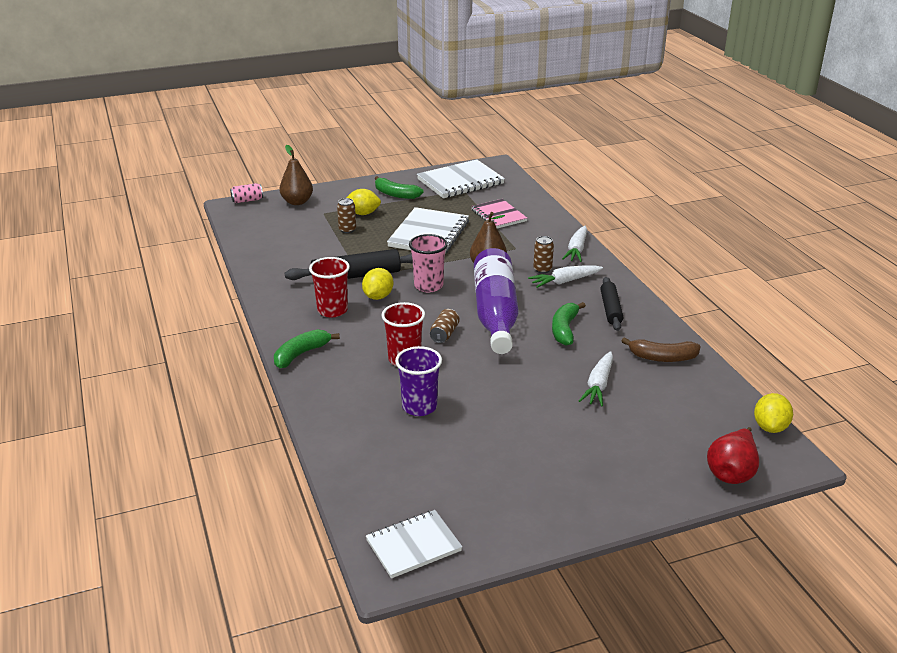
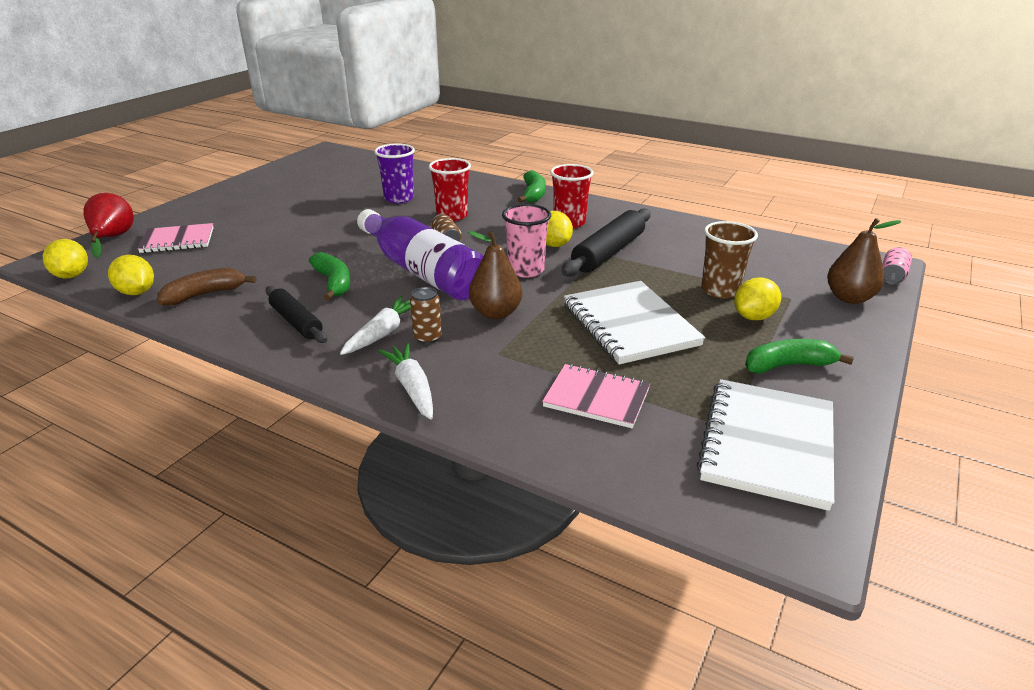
camera: 140 degrees right, 0 degrees up
brown can [337,198,356,233] -> brown cup [701,221,758,299]
white notebook [366,510,462,578] -> none
white carrot [579,351,613,407] -> none
none -> yellow lemon [108,255,154,295]
none -> pink notebook [137,223,214,253]

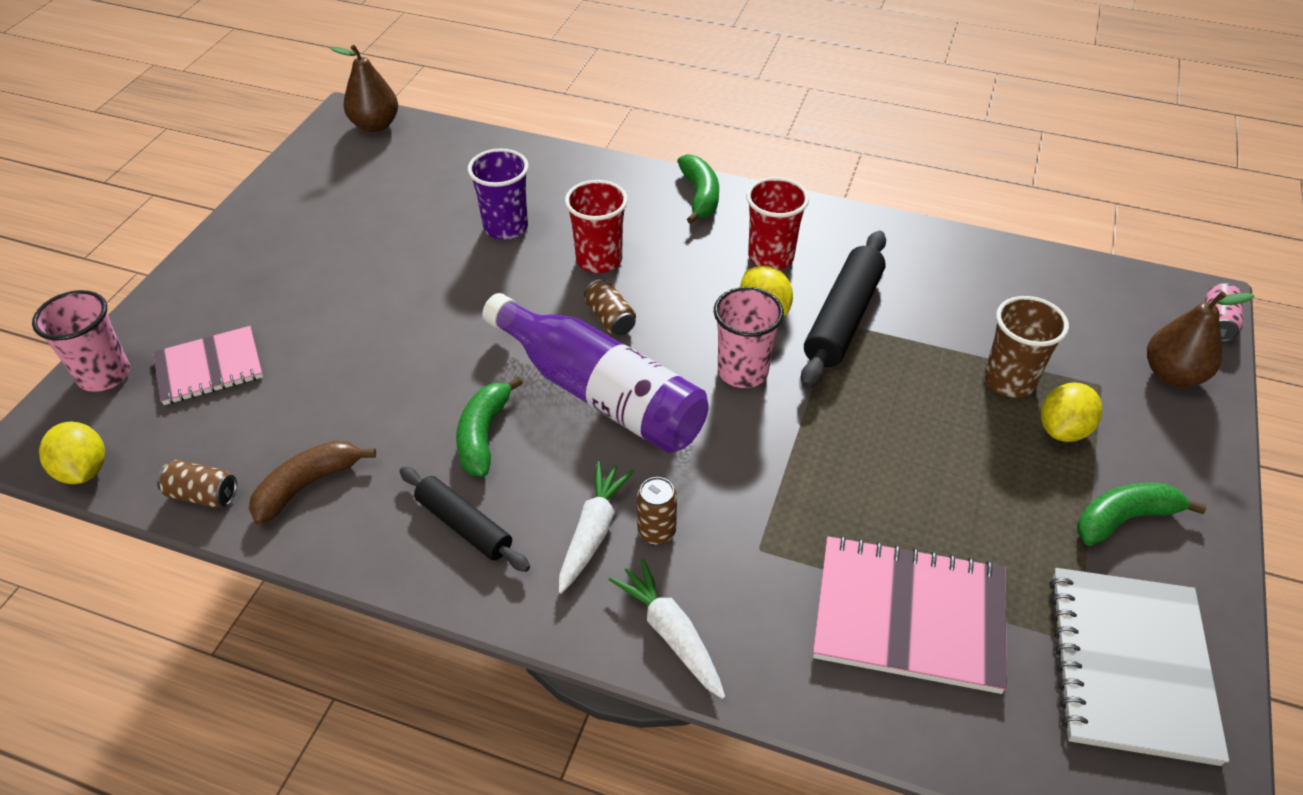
camera: 10 degrees left, 15 degrees up
red pear [84,193,134,258] -> pink cup [32,290,130,392]
yellow lemon [108,255,154,295] -> brown can [157,460,237,508]
green banana [309,252,350,300] -> green banana turned 135 degrees counterclockwise [456,376,523,477]
brown pear [468,231,523,319] -> brown pear moved to [330,45,398,132]
pink notebook [542,364,650,428] -> pink notebook [813,535,1007,694], size x1.56
white notebook [564,281,705,364] -> none

